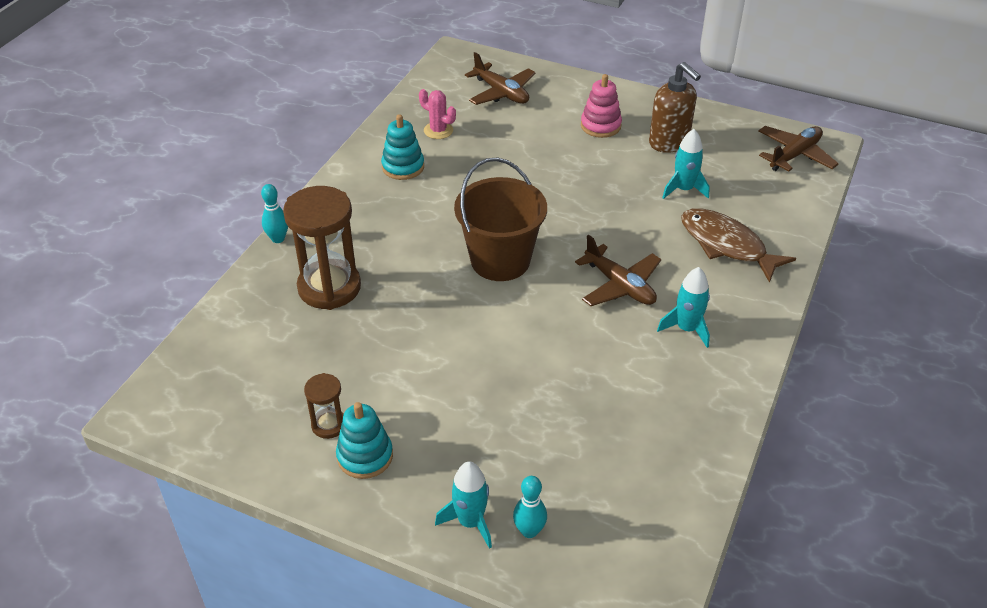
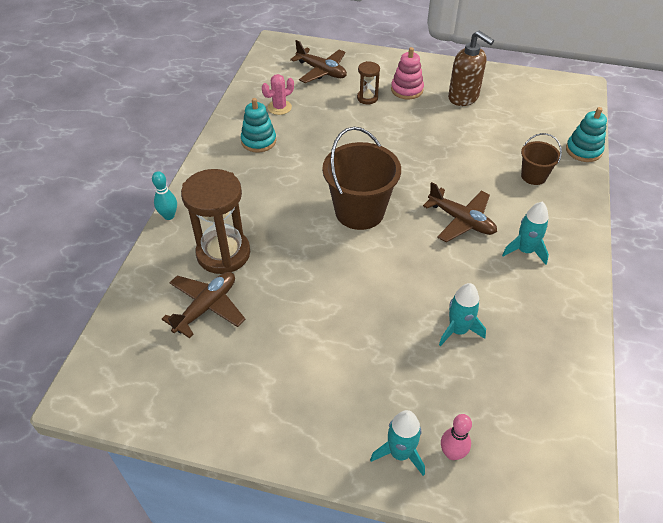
camera: 10 degrees left, 5 degrees up
brown hourglass [304,373,344,439] -> brown hourglass moved to [357,61,380,104]
turquoise stacking toy [336,402,393,479] -> turquoise stacking toy moved to [566,107,607,162]
pink cactus [419,89,456,139] -> pink cactus turned 60 degrees counterclockwise [262,74,294,115]
turquoise bowling pin [513,476,547,538] -> pink bowling pin [441,414,472,460]
turquoise rocket [662,129,710,199] -> turquoise rocket moved to [439,283,486,347]
brown fish [681,208,796,283] -> brown bucket [521,133,562,185]
brown plane [758,126,839,171] -> brown plane moved to [162,272,245,338]

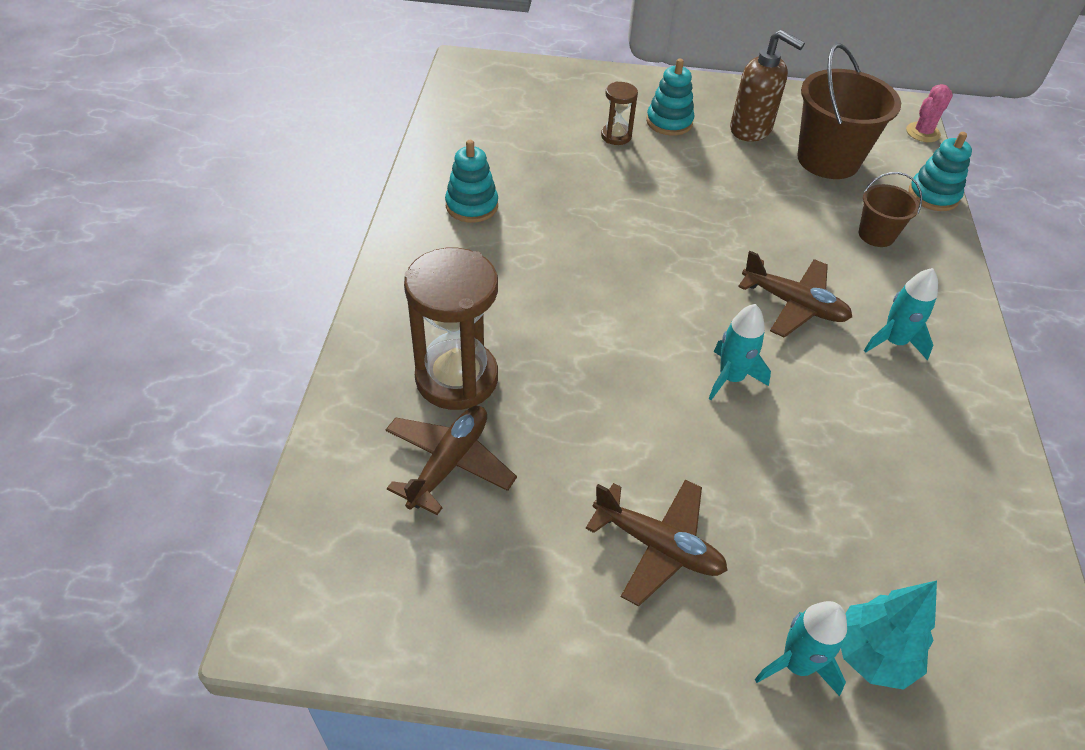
camera: 10 degrees left, 0 degrees up
turquoise bowling pin [152,171,177,220] -> none
pink cactus [262,74,294,115] -> pink cactus moved to [906,84,953,142]
brown plane [290,40,347,83] -> brown plane moved to [586,479,728,606]
brown bucket [322,127,401,230] -> brown bucket moved to [797,43,901,179]
pink stacking toy [391,47,424,99] -> turquoise stacking toy [646,59,694,136]
turquoise rocket [439,283,486,347] -> turquoise rocket moved to [709,304,771,400]
pink bowling pin [441,414,472,460] -> turquoise tree [841,580,937,690]

